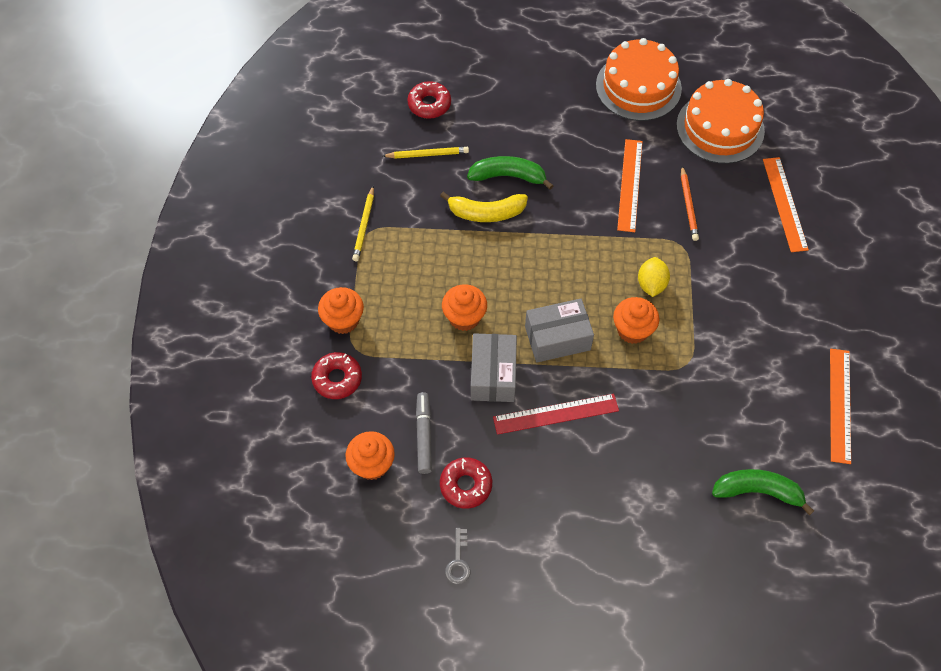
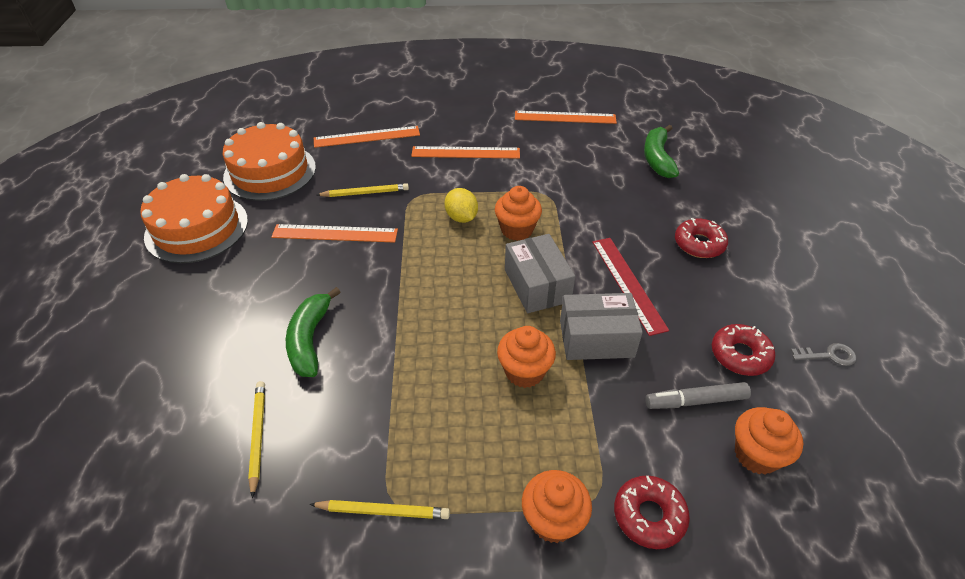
camera: 95 degrees left, 15 degrees down
red donut [407,81,451,119] -> red donut moved to [675,218,728,258]
yellow banana [440,192,528,222] -> none
yellow lemon [638,257,670,297] -> yellow lemon turned 60 degrees clockwise [445,188,478,223]
orange pencil [681,166,699,241] -> yellow pencil [317,183,409,197]
none -> orange ruler [411,146,520,159]

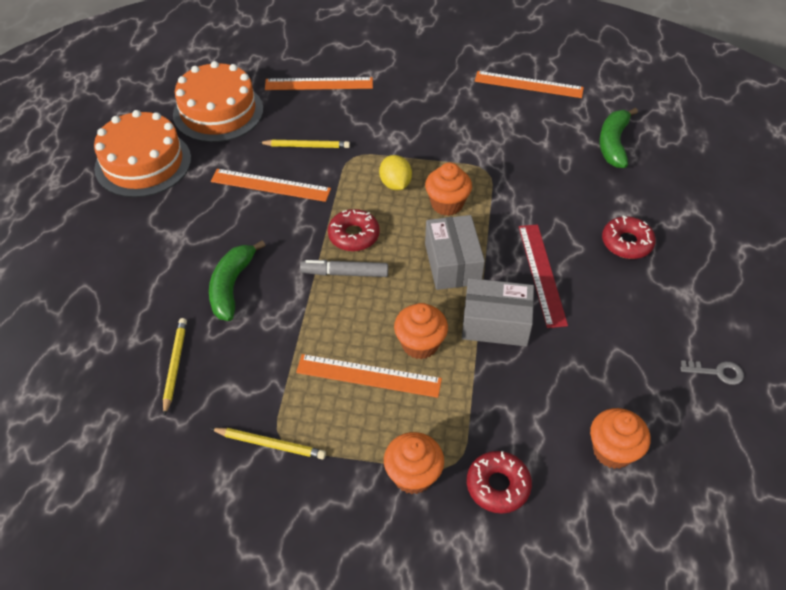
camera: 10 degrees right, 5 degrees up
orange ruler [411,146,520,159] -> orange ruler moved to [296,354,442,398]
grey marker [645,382,751,409] -> grey marker moved to [300,260,388,277]
red donut [712,324,775,376] -> red donut moved to [328,209,380,251]

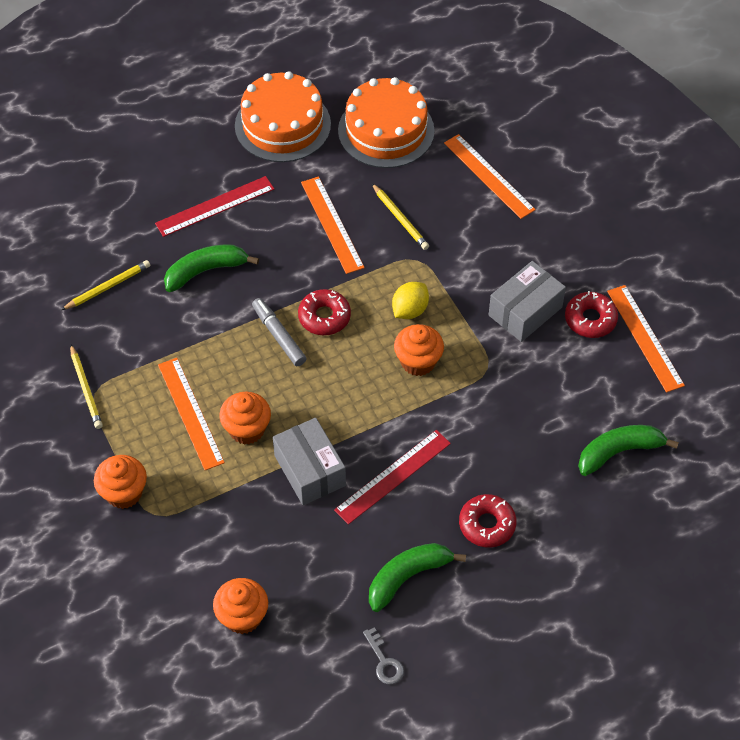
camera: 55 degrees right, 5 degrees up
grey box [425,215,485,290] -> grey box moved to [489,261,566,342]
red donut [467,451,532,514] -> red donut moved to [565,291,618,338]
none -> red ruler [155,176,274,237]
none -> green banana [369,543,466,612]

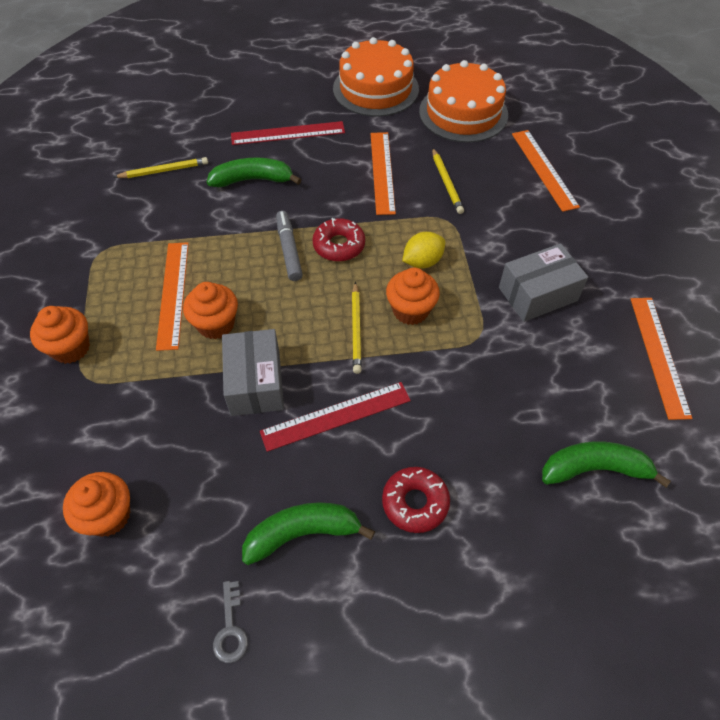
camera: 20 degrees right, 0 degrees up
yellow pencil [70,344,103,429] -> yellow pencil moved to [352,282,362,374]
red donut [565,291,618,338] -> none

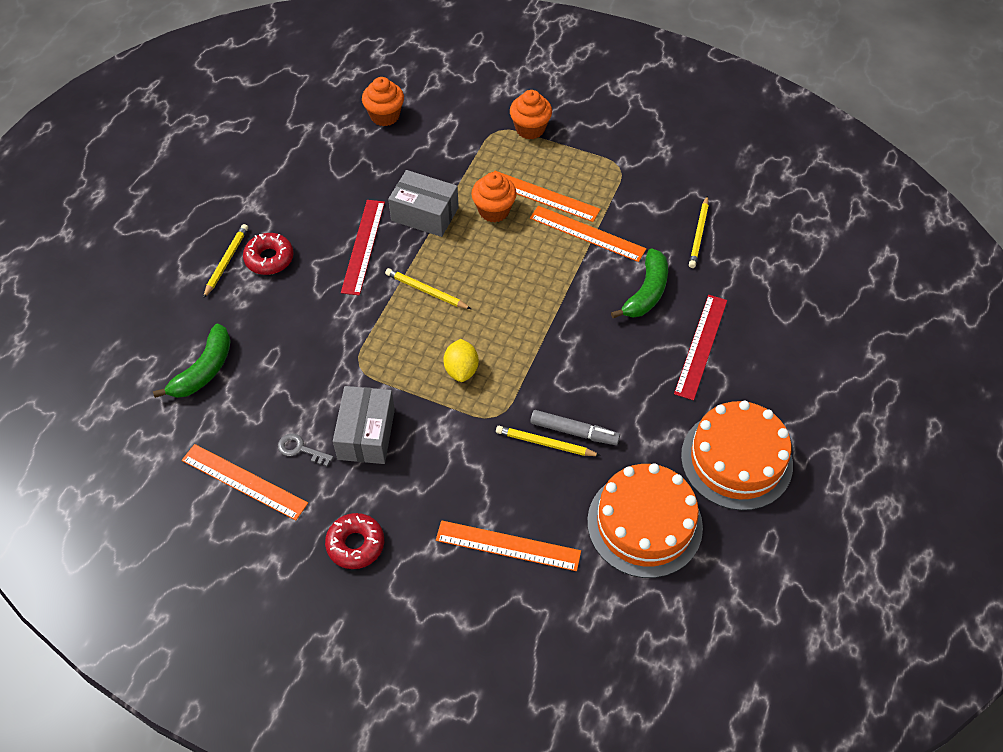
camera: 120 degrees right, 0 degrees up
grey key [213,581,248,663] -> grey key moved to [278,434,333,466]
green banana [242,502,375,565] -> none
grey marker [276,211,303,281] -> grey marker moved to [530,410,620,445]
red donut [312,218,365,262] -> red donut moved to [325,513,384,569]
orange ruler [371,132,396,215] -> orange ruler moved to [530,206,646,262]
orange cupcake [386,267,440,325] -> none
none -> yellow pencil [203,224,248,298]

